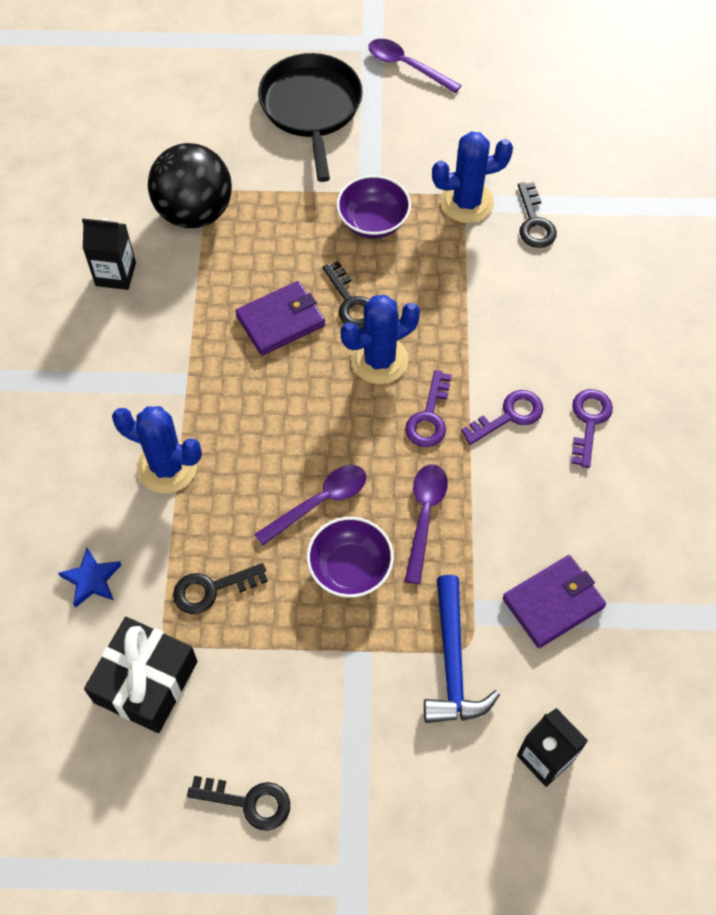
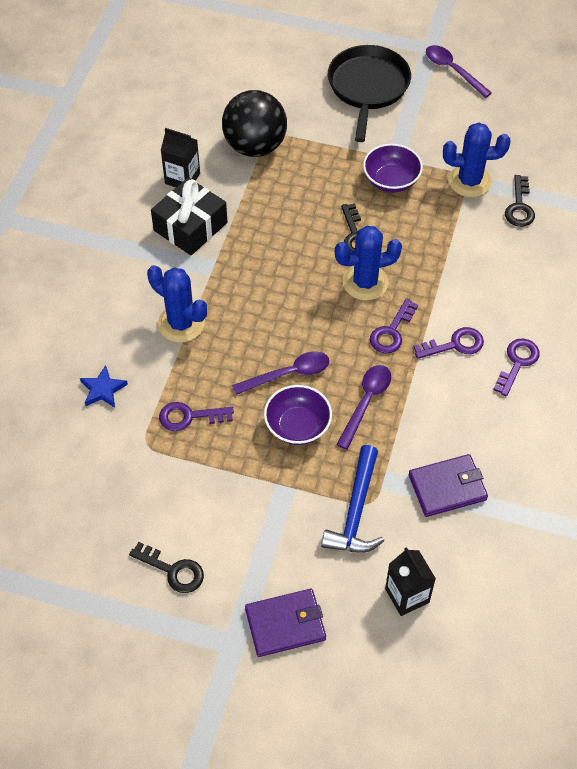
camera: 15 degrees right, 5 degrees down
black gift [84,617,198,733] -> black gift moved to [151,177,227,255]
black key [173,563,268,614] -> purple key [159,402,234,431]
purple wallet [235,281,325,355] -> purple wallet moved to [245,589,326,657]

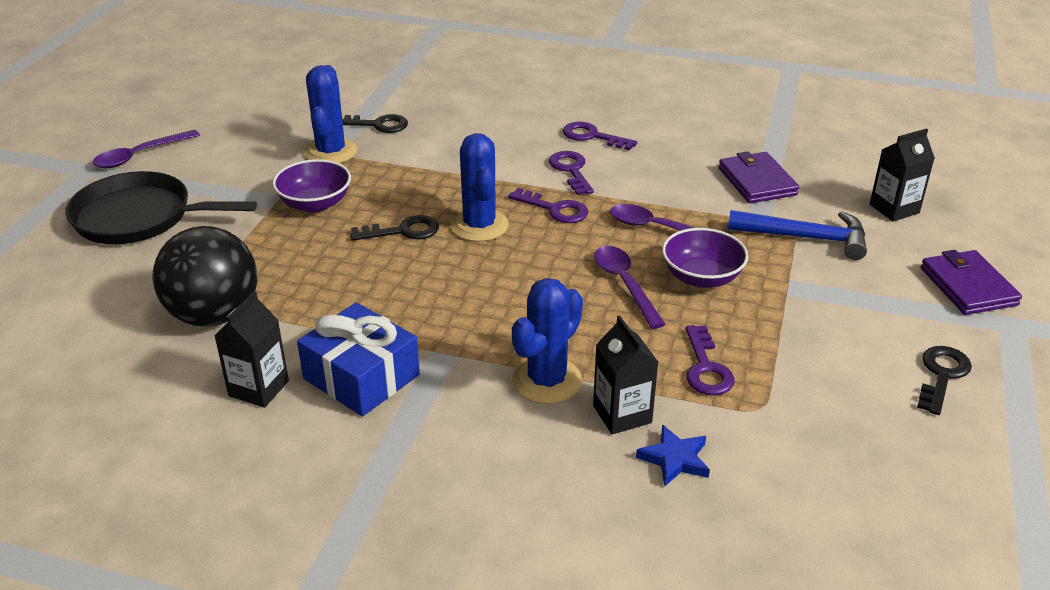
camera: 90 degrees left, 20 degrees down
black gift [151,177,227,255] -> blue gift [297,302,420,416]
none -> black carton [593,315,658,434]

